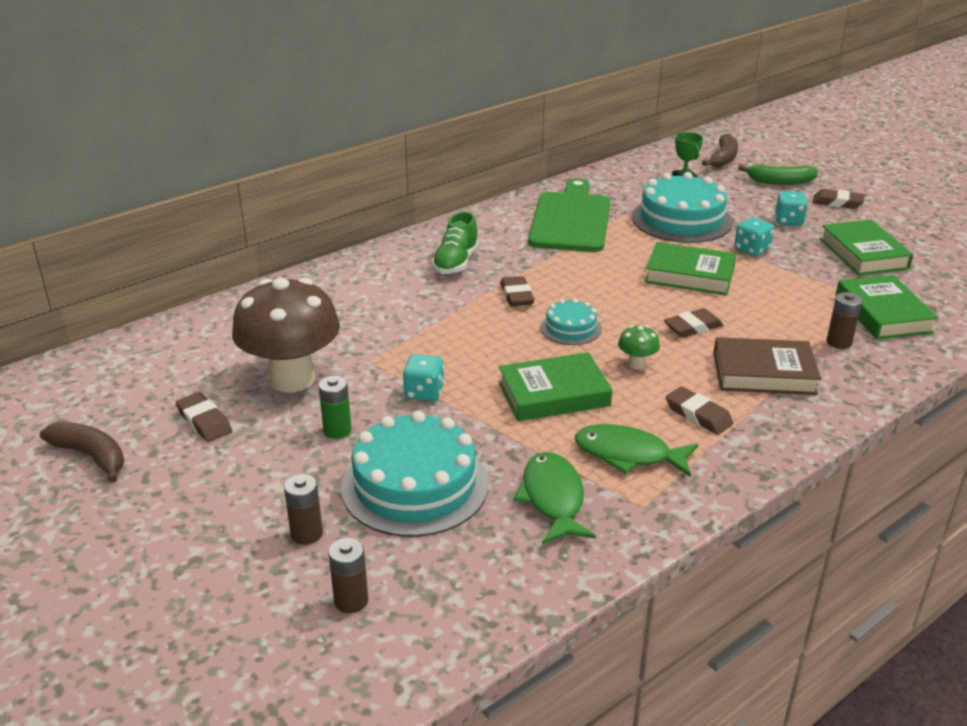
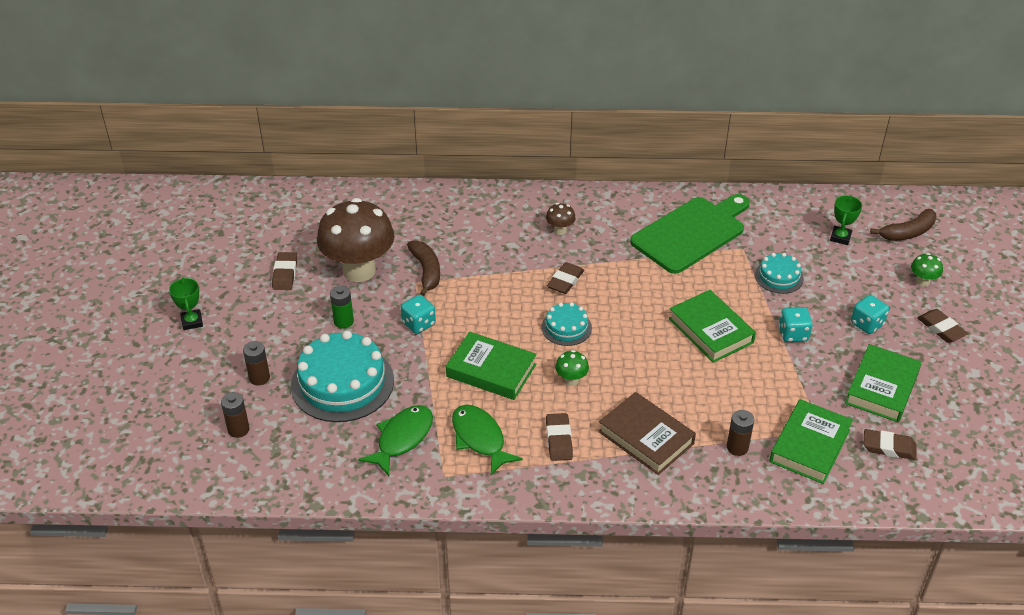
camera: 40 degrees right, 10 degrees up
brown banana [40,422,124,483] -> brown banana moved to [407,240,440,296]
green shoe [432,212,479,274] -> brown mushroom [546,203,576,235]
turquoise cake [632,172,733,243] -> turquoise cake [755,253,804,294], size x0.51
brown eraser [664,308,724,338] -> brown eraser moved to [864,429,917,460]
green banana [738,164,818,185] -> green mushroom [911,253,943,287]
none -> green trophy [169,278,203,330]

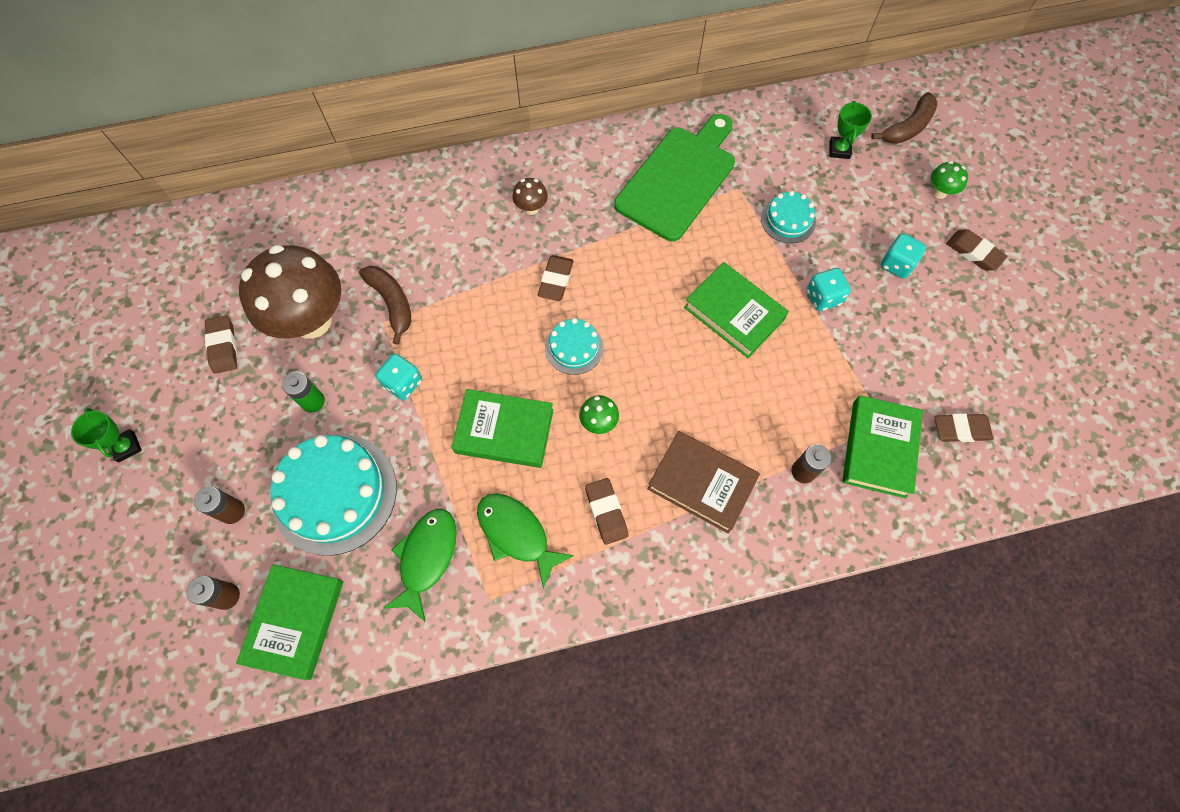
camera: 15 degrees left, 25 degrees up
green book [845,344,922,422] -> green book moved to [236,564,343,680]

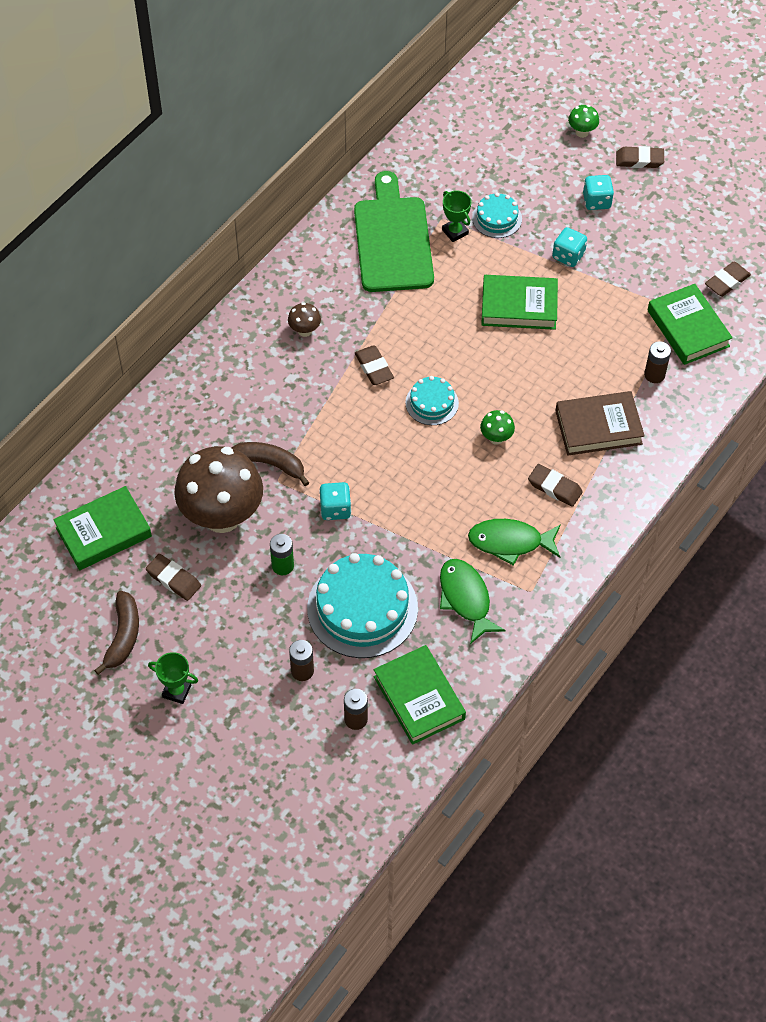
camera: 40 degrees left, 10 degrees down
green book [452,389,554,468] -> green book moved to [53,486,152,570]
green trophy [830,101,872,159] -> green trophy moved to [442,190,471,242]
brown banana [871,92,938,144] -> brown banana moved to [94,591,139,675]

